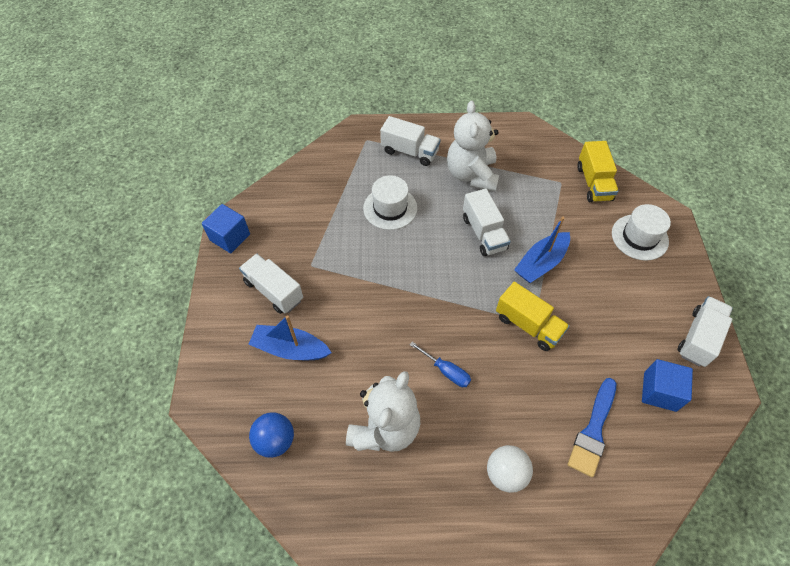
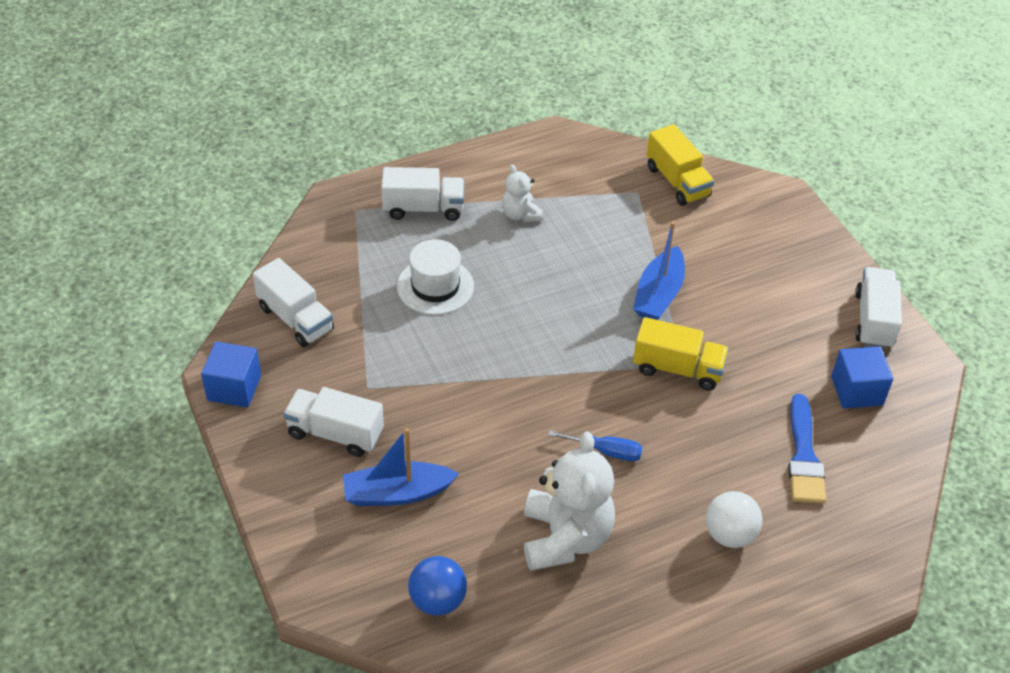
camera: 25 degrees left, 10 degrees down
white teddy bear [447,101,499,191] -> white teddy bear [502,164,543,223], size x0.52
white truck [463,188,511,256] -> white truck moved to [253,258,334,347]
white hat [612,204,671,261] -> none

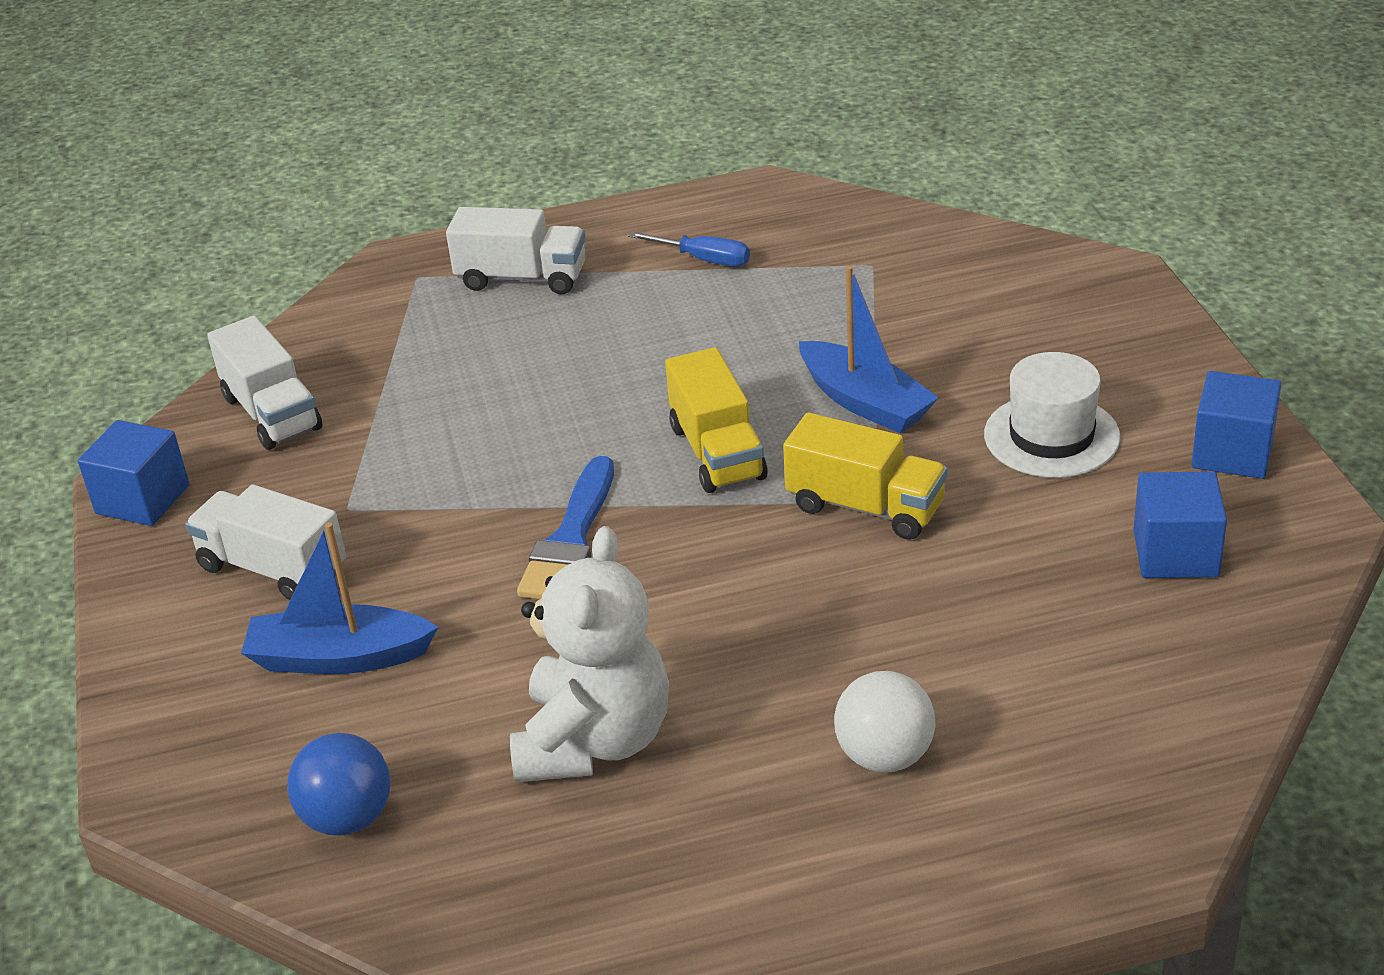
camera: 15 degrees right, 10 degrees down
white hat [397,239,474,315] -> white hat moved to [984,352,1120,478]
white teddy bear [502,164,543,223] -> none
blue screwdriver [548,430,643,461] -> blue screwdriver moved to [628,232,750,267]
blue boat [633,221,685,320] -> blue boat turned 75 degrees counterclockwise [799,266,939,433]
yellow truck [646,124,714,206] -> yellow truck moved to [665,347,768,493]
blue brush [788,394,826,503] -> blue brush moved to [517,456,614,599]
white truck [855,267,902,349] -> blue cube [1191,371,1282,479]

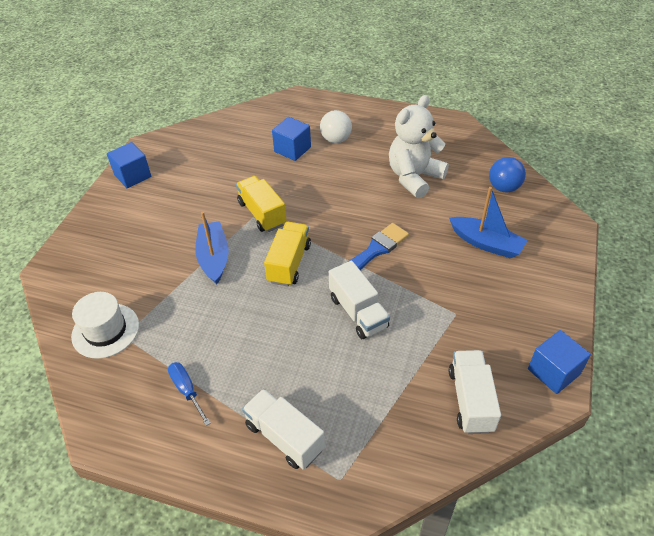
camera: 150 degrees left, 10 degrees up
white truck [185,485,346,600] -> white truck moved to [329,261,390,339]
white hat [984,352,1120,478] -> white hat moved to [71,292,139,359]
blue cube [1134,471,1227,578] -> blue cube moved to [272,117,311,161]

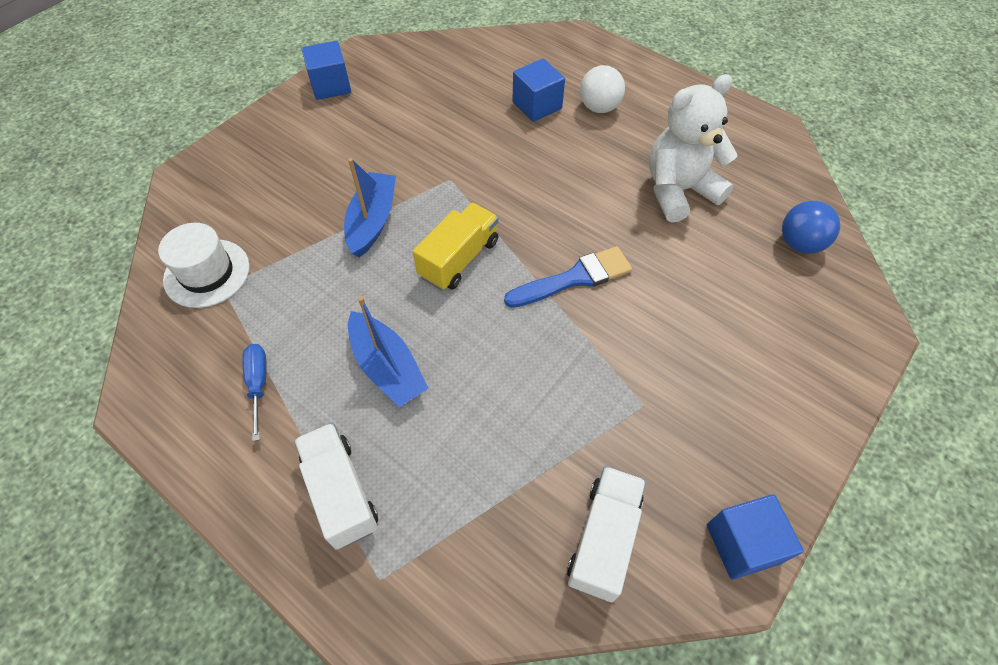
camera: 20 degrees right, 10 degrees up
yellow truck [236,176,287,232] -> none
white truck [329,261,390,339] -> none
blue boat [449,187,528,259] -> blue boat moved to [348,296,429,407]

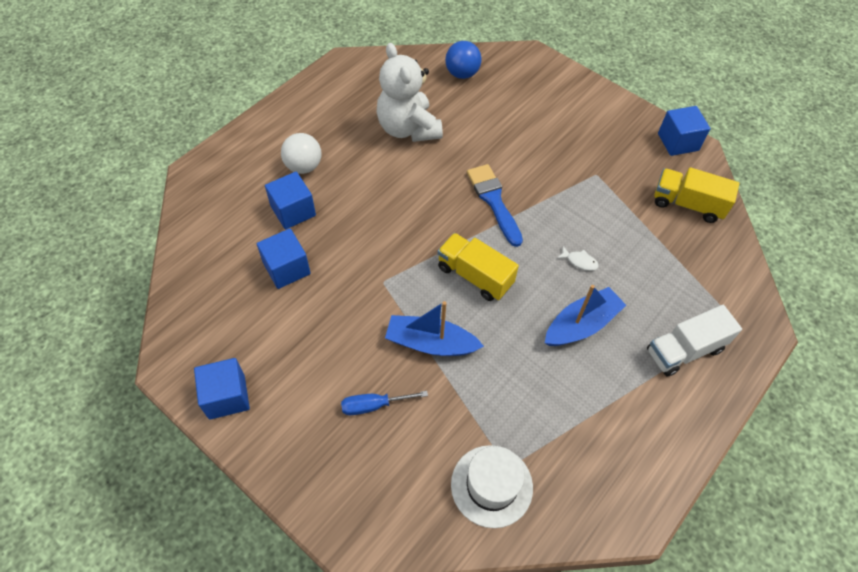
camera: 90 degrees left, 0 degrees up
blue screwdriver [242,344,267,441] -> blue screwdriver moved to [341,391,428,415]
white truck [567,466,646,602] -> yellow truck [654,167,739,223]
none -> blue cube [257,228,311,289]
none -> white fish [557,246,599,271]

